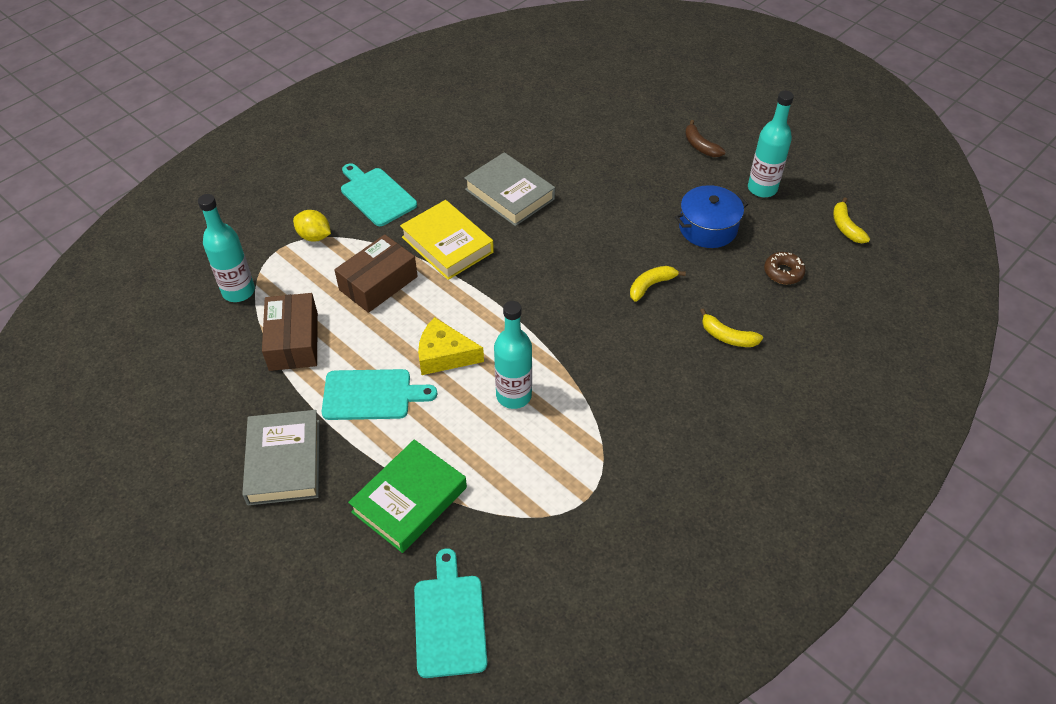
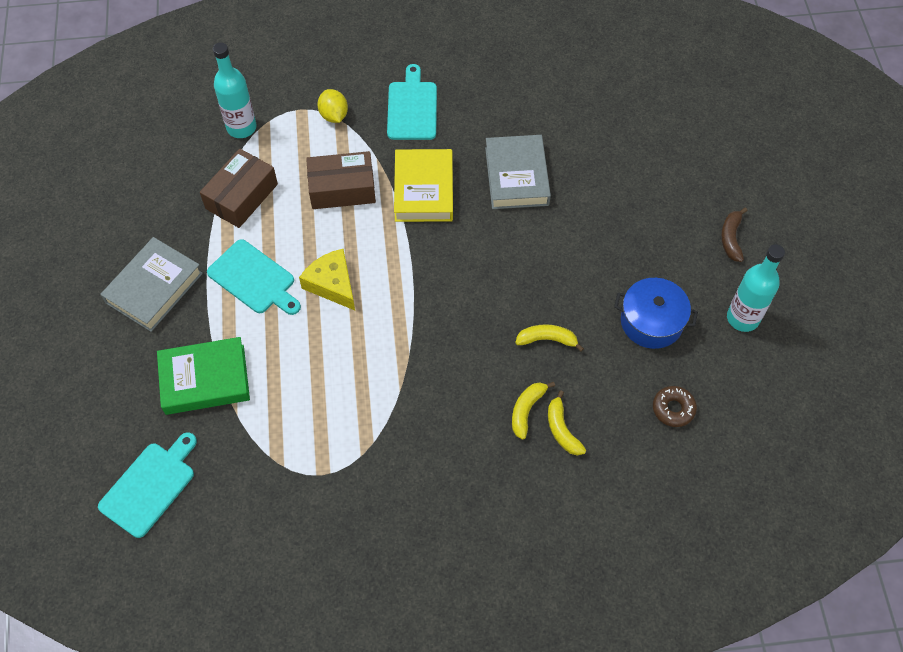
camera: 40 degrees right, 10 degrees up
turquoise bottle [494,301,532,409] -> none
yellow banana [833,197,870,243] -> yellow banana moved to [512,382,555,440]

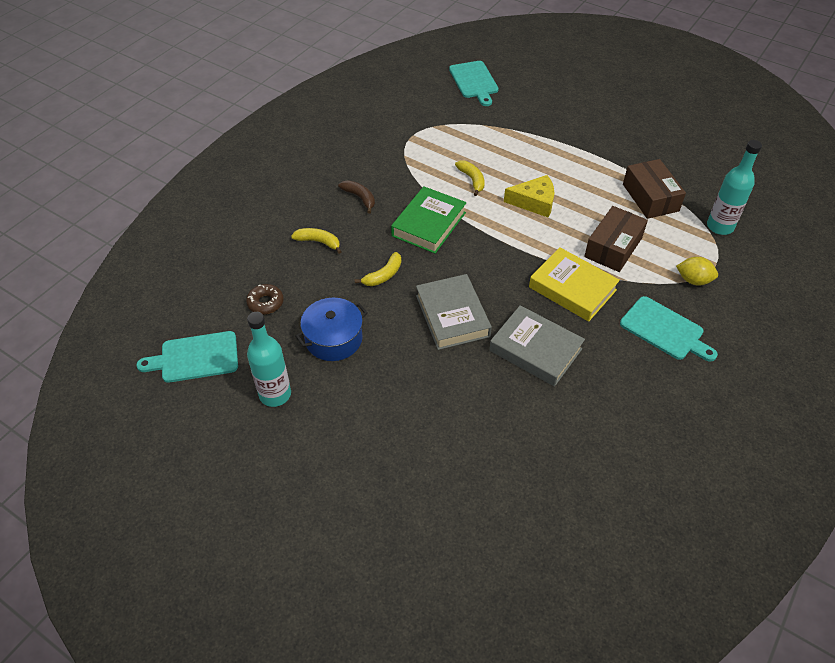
camera: 130 degrees right, 10 degrees down
grey book [100,237,203,332] -> grey book moved to [416,274,492,350]
green book [157,337,250,415] -> green book moved to [391,186,467,254]
turquoise cutting board [207,239,301,315] -> turquoise cutting board moved to [136,331,238,383]
yellow banana [512,382,555,440] -> yellow banana moved to [455,160,485,196]
brown banana [721,207,748,262] -> brown banana moved to [338,180,375,214]

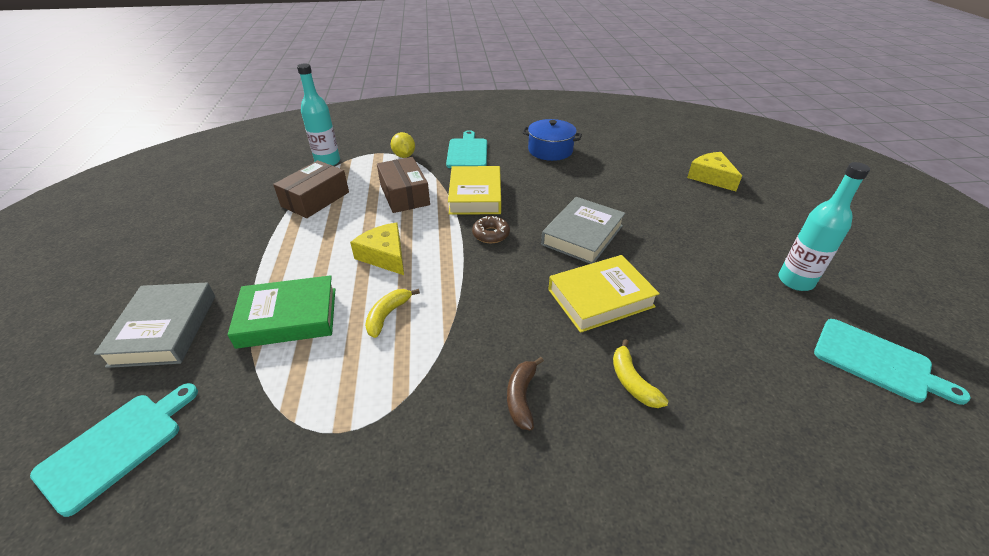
camera: 130 degrees left, 10 degrees down
brown donut [246,284,284,315] -> brown donut moved to [472,216,510,243]
blue pot [295,298,367,361] -> blue pot moved to [522,119,582,161]
yellow banana [355,252,401,286] -> yellow book [548,255,660,333]
green book [391,186,467,254] -> green book moved to [227,275,335,349]
grey book [489,305,585,387] -> grey book moved to [94,283,215,368]
brown box [584,206,648,272] -> brown box turned 75 degrees clockwise [377,157,430,213]
none -> yellow cheese [687,152,742,191]

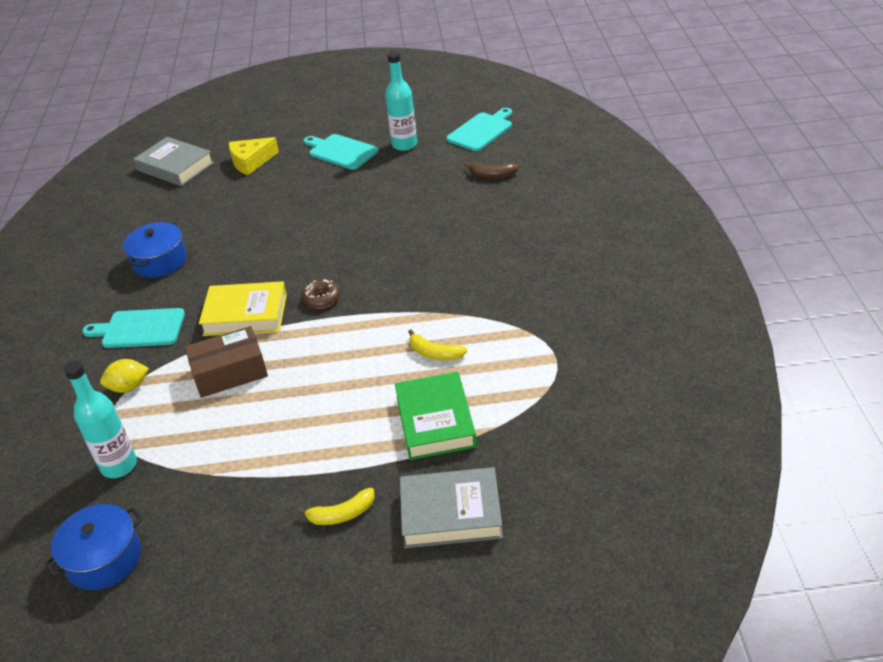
camera: 85 degrees left, 0 degrees up
turquoise cutting board [30,383,198,517] -> turquoise cutting board moved to [304,134,378,170]
brown box [273,160,349,218] -> none
yellow cheese [350,222,404,275] -> none
brown banana [507,357,544,430] -> brown banana moved to [464,162,519,178]
grey book [541,197,625,264] -> grey book moved to [134,137,214,186]
yellow book [548,255,660,333] -> none
yellow banana [613,339,668,408] -> yellow banana moved to [297,488,375,525]
none -> blue pot [44,504,143,590]

